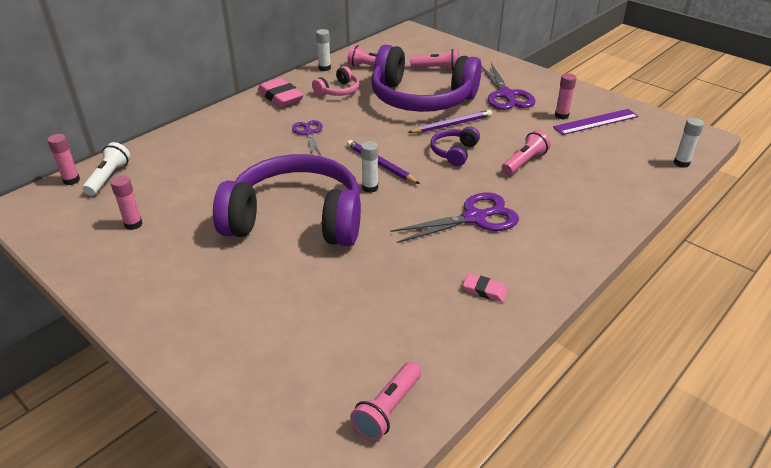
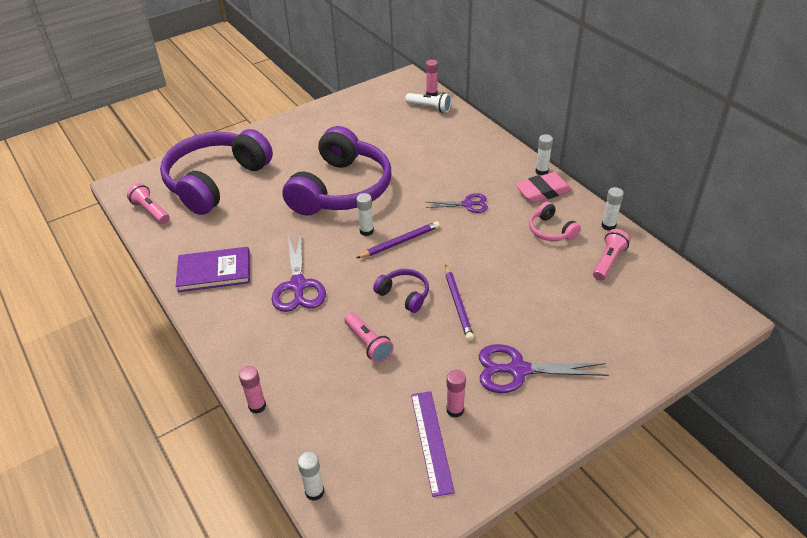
camera: 105 degrees right, 5 degrees up
pink glue stick [111,175,143,230] -> pink glue stick moved to [239,366,266,414]
purple headphones [371,45,482,112] -> purple headphones moved to [160,129,273,215]
pink flashlight [410,49,459,71] -> none
pink eraser [463,274,508,302] -> purple book [176,247,250,292]
none -> white glue stick [535,134,553,175]

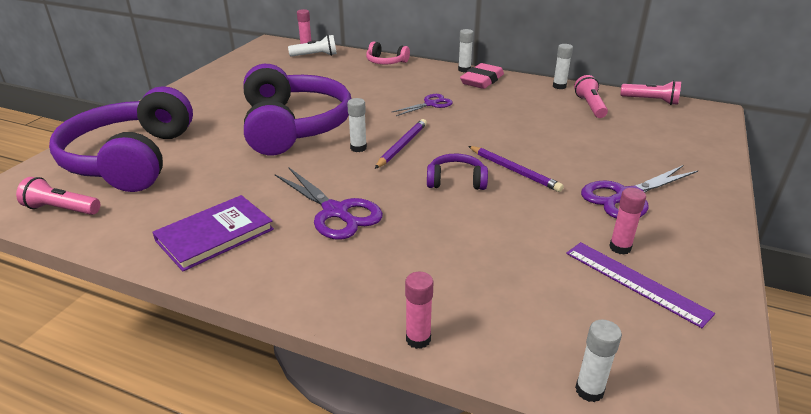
camera: 35 degrees left, 10 degrees down
pink flashlight [344,312,394,363] -> pink flashlight moved to [620,80,681,105]
pink headphones [529,202,581,241] -> pink headphones moved to [366,41,410,64]

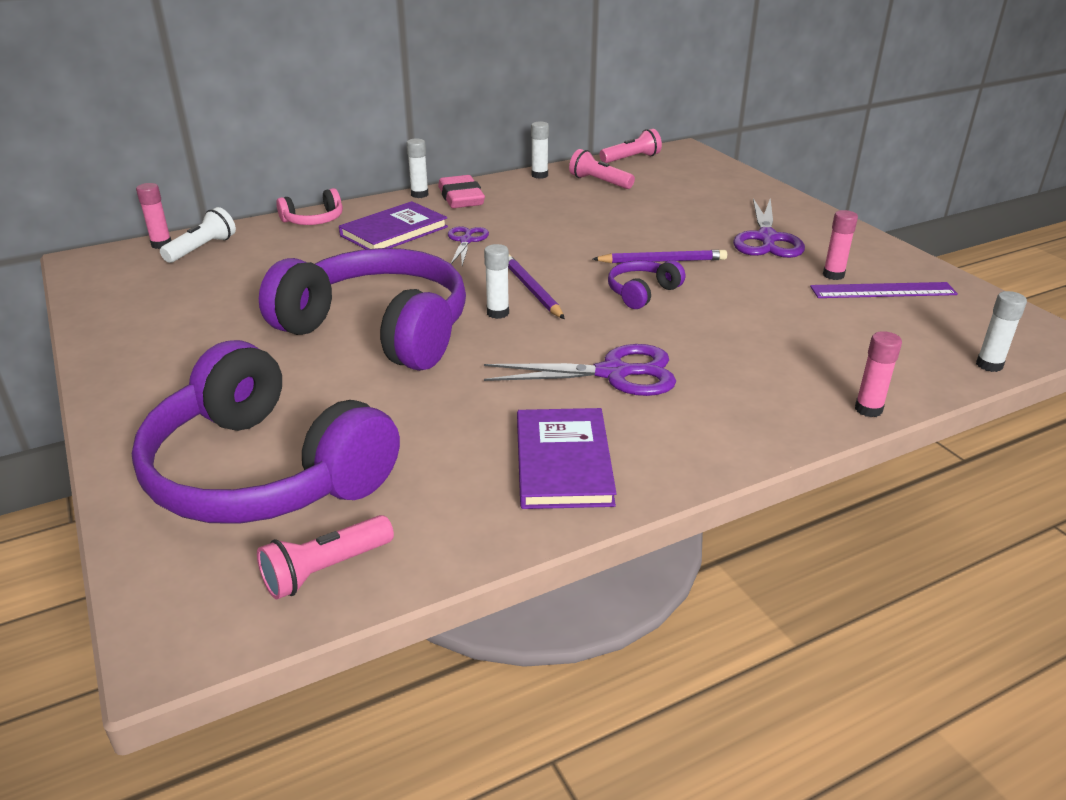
camera: 50 degrees left, 0 degrees up
none -> purple book [339,201,448,249]

